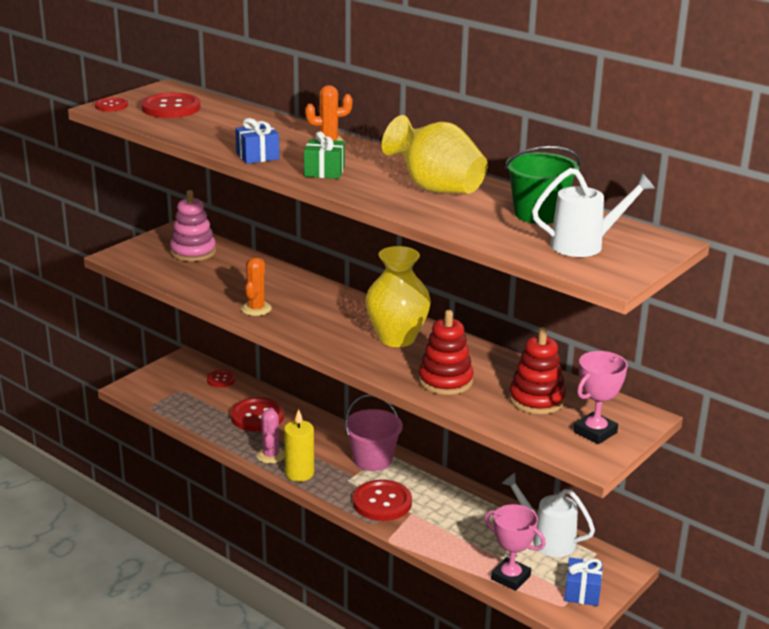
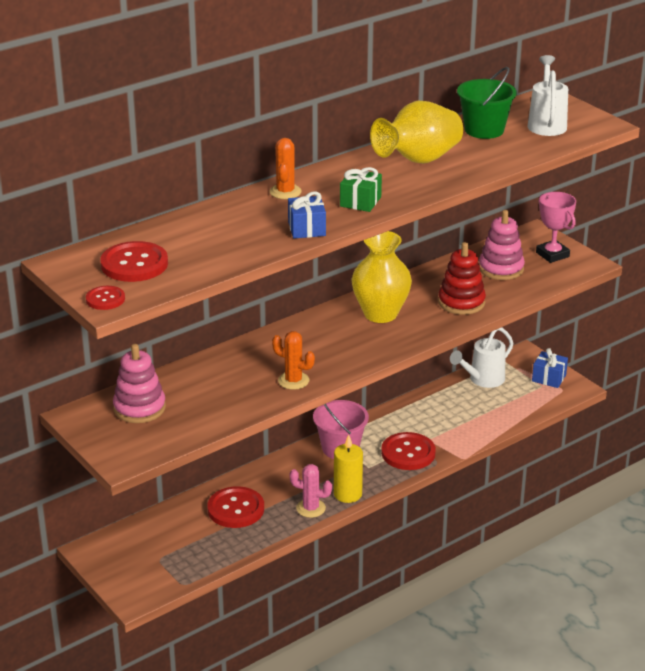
camera: 75 degrees left, 5 degrees up
red button [207,370,236,387] -> none
pink trophy [485,504,546,591] -> none
red stacking toy [509,327,566,415] -> pink stacking toy [479,210,525,280]

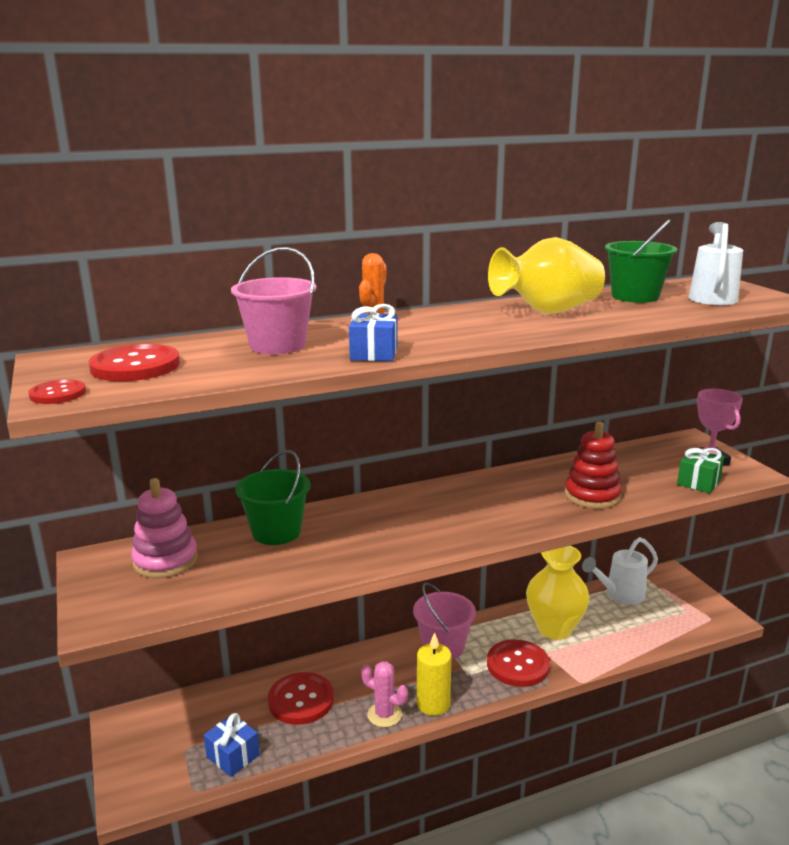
camera: 15 degrees right, 10 degrees down
orange cactus [272,331,315,390] -> none
green gift [340,167,382,212] -> green gift moved to [677,448,724,493]
yellow vase [352,231,412,323] -> yellow vase moved to [526,546,589,639]
pink stacking toy [479,210,525,280] -> none
blue gift [532,348,568,388] -> blue gift moved to [204,713,260,777]
none -> pink bucket [231,247,316,355]
none -> green bucket [235,450,311,545]

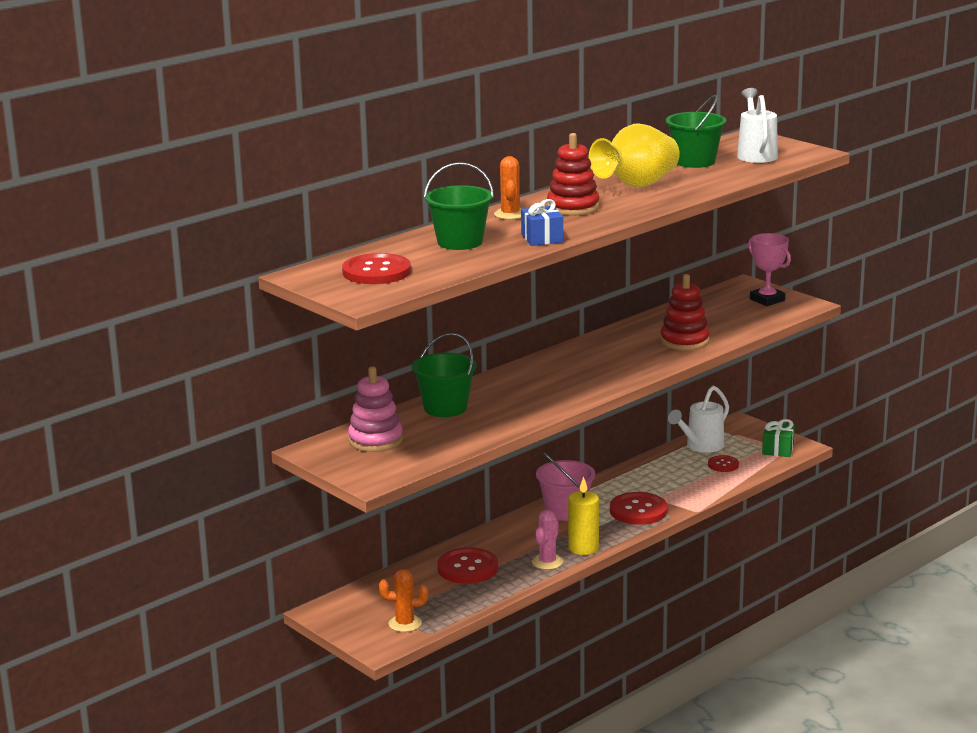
camera: 20 degrees left, 0 degrees up
red button [28,379,86,404] -> red button moved to [708,455,739,472]
blue gift [204,713,260,777] -> none
pink bucket [231,247,316,355] -> green bucket [424,162,494,250]
pink cactus [361,661,408,727] -> pink cactus turned 75 degrees counterclockwise [532,510,563,570]
yellow vase [526,546,589,639] -> none
green gift [677,448,724,493] -> green gift moved to [762,419,795,457]
none -> orange cactus [379,569,428,632]
none -> red stacking toy [547,133,600,216]

